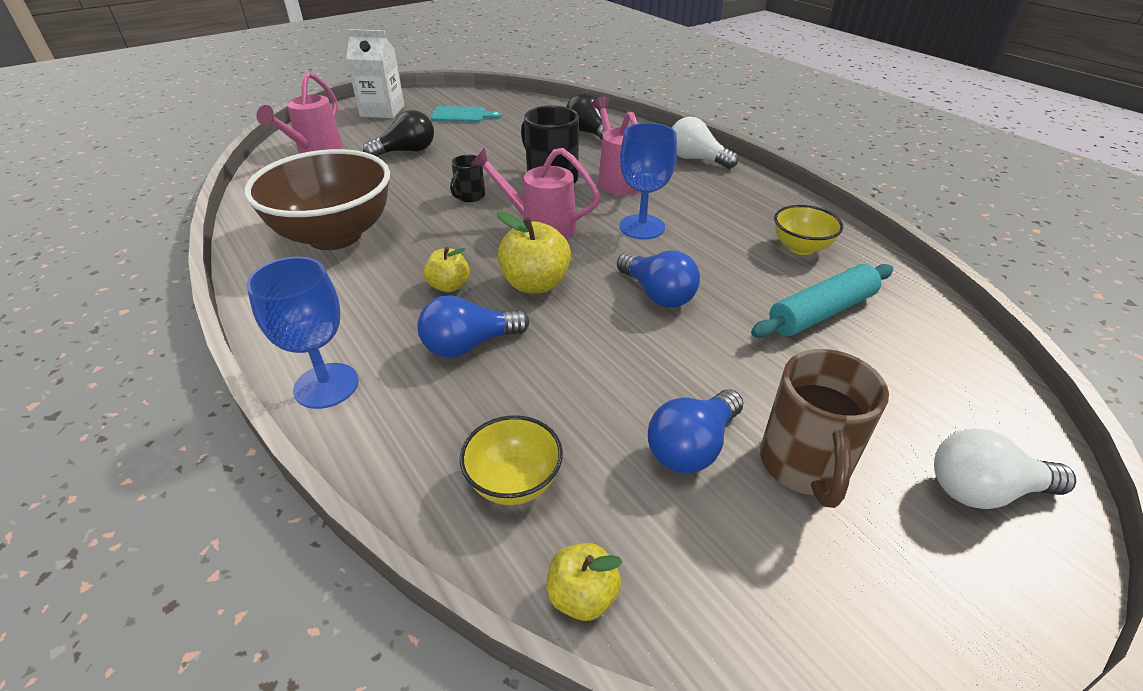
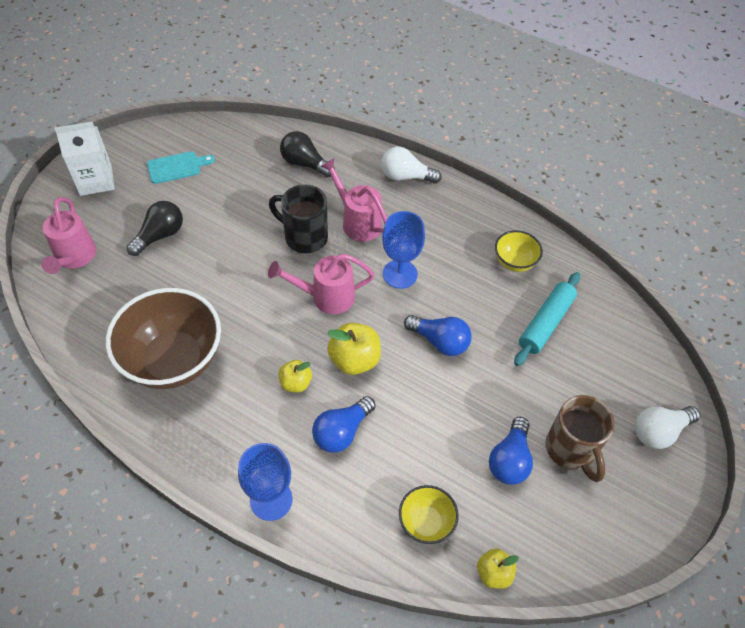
camera: 25 degrees left, 15 degrees up
black mug [450,155,485,202] -> none

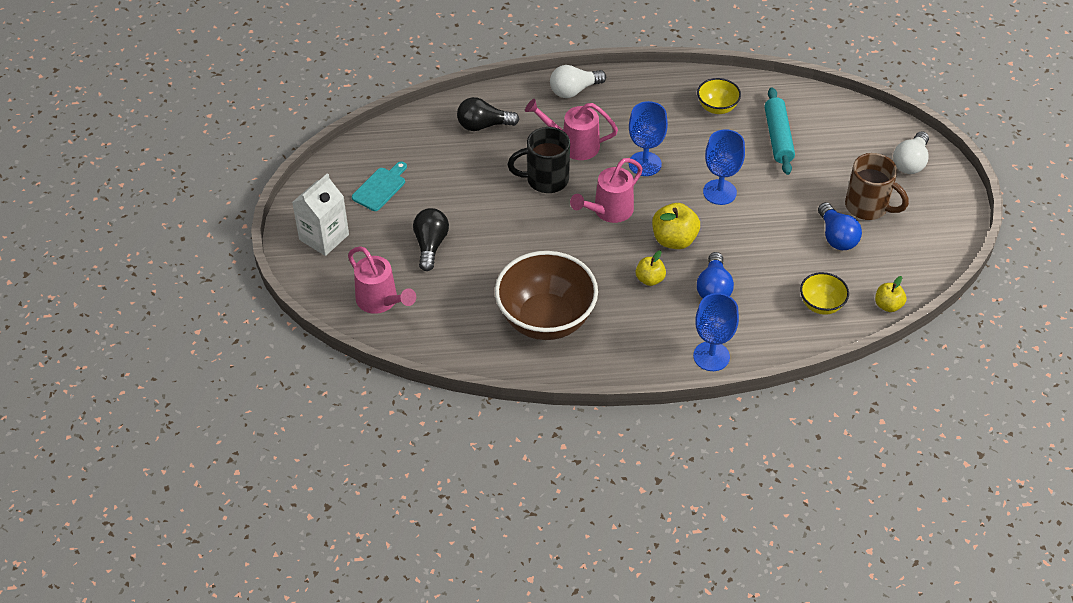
camera: 35 degrees left, 5 degrees down
blue light bulb [404,315,472,356] -> blue goblet [703,129,745,205]

